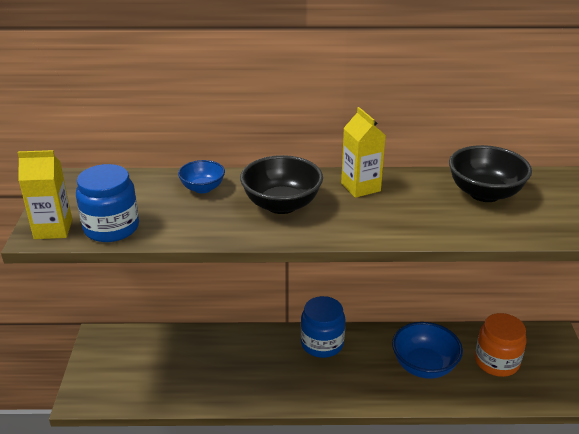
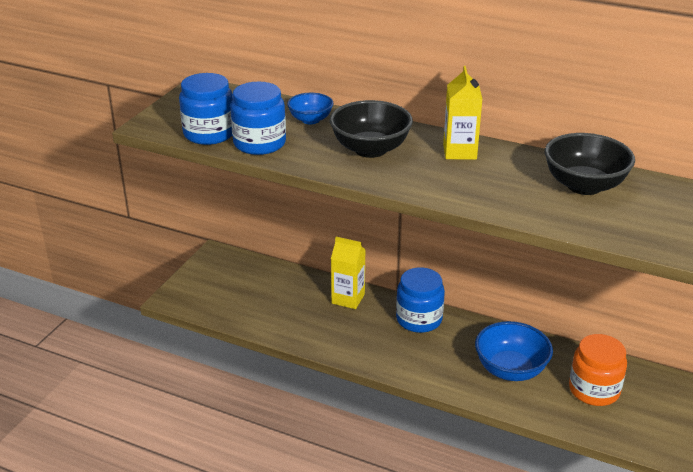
camera: 25 degrees right, 0 degrees up
yellow carton [17,150,72,239] -> yellow carton moved to [331,237,365,309]
none -> blue jar [230,82,286,155]

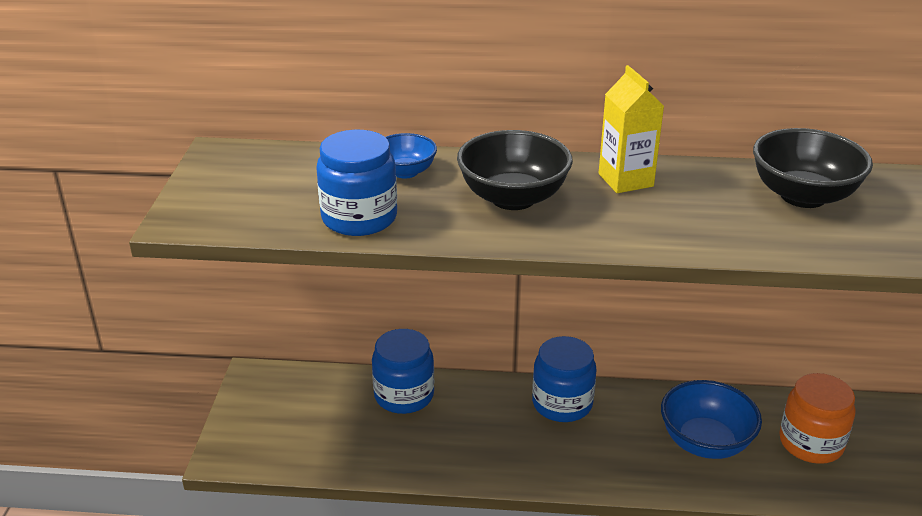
camera: 20 degrees left, 0 degrees up
blue jar [179,73,233,145] -> blue jar moved to [372,329,434,414]
yellow carton [331,237,365,309] -> none

